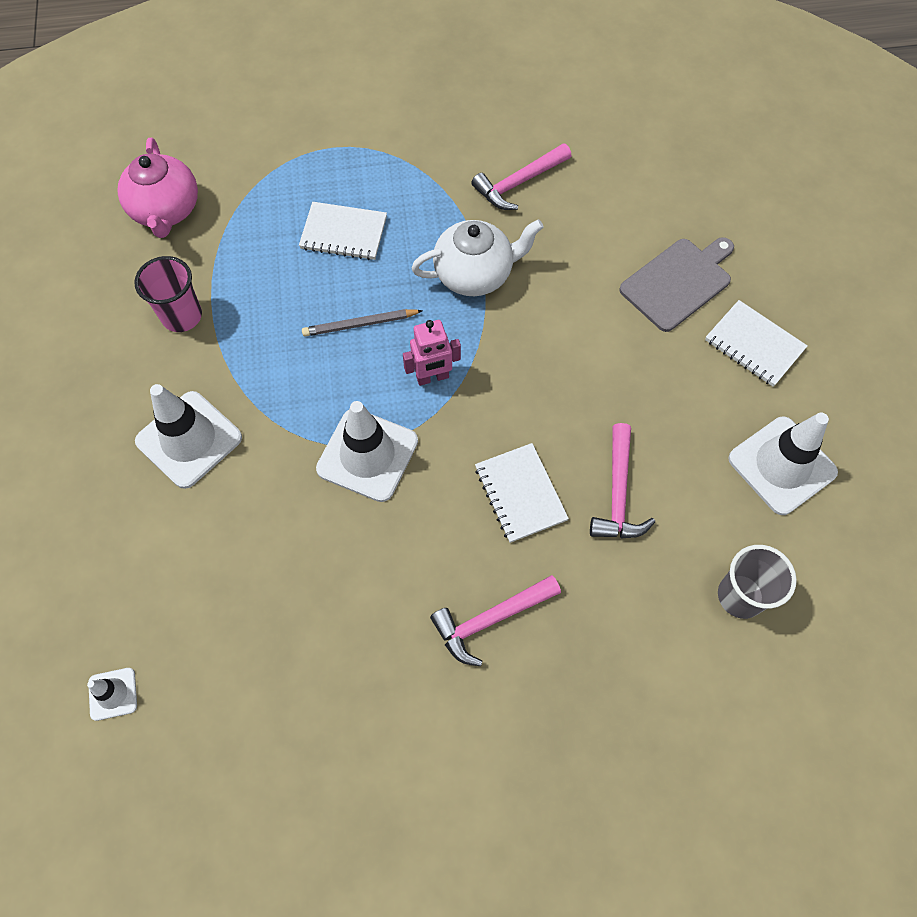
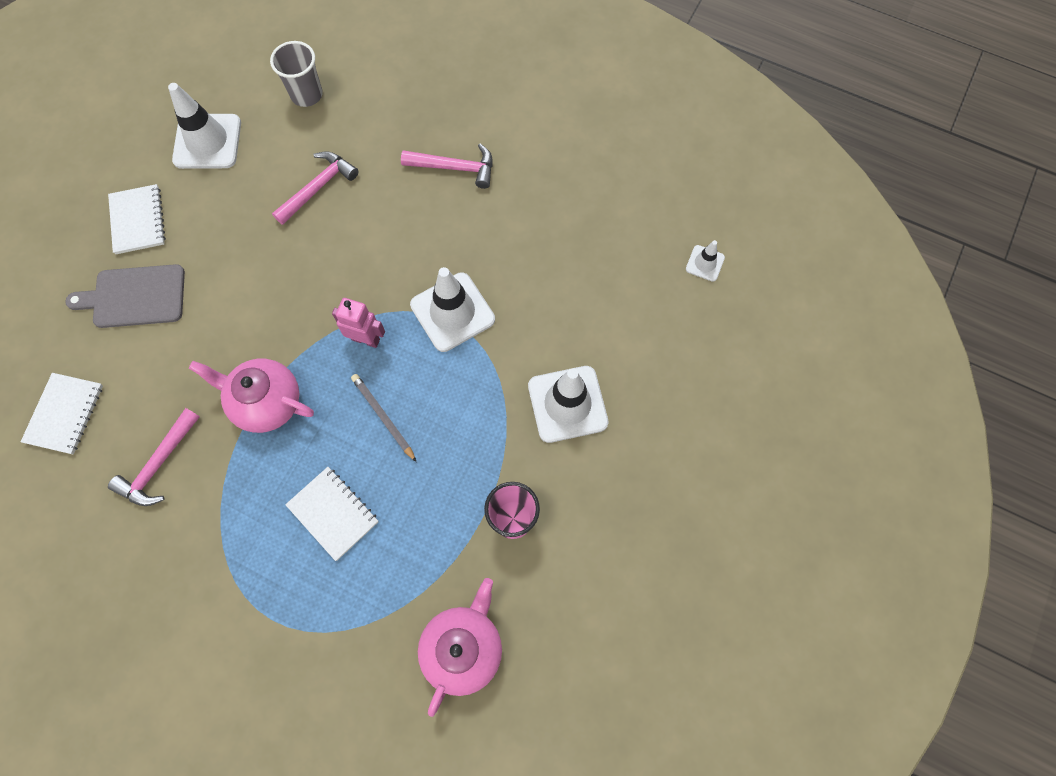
camera: 145 degrees left, 5 degrees up
grey pencil [302,309,423,337] -> grey pencil turned 150 degrees counterclockwise [351,374,416,462]
white teapot [412,219,544,296] -> pink teapot [189,359,314,433]
pink hammer [471,143,571,210] -> pink hammer turned 120 degrees clockwise [108,408,200,506]
white notebook [475,443,569,543] -> white notebook moved to [21,373,103,454]

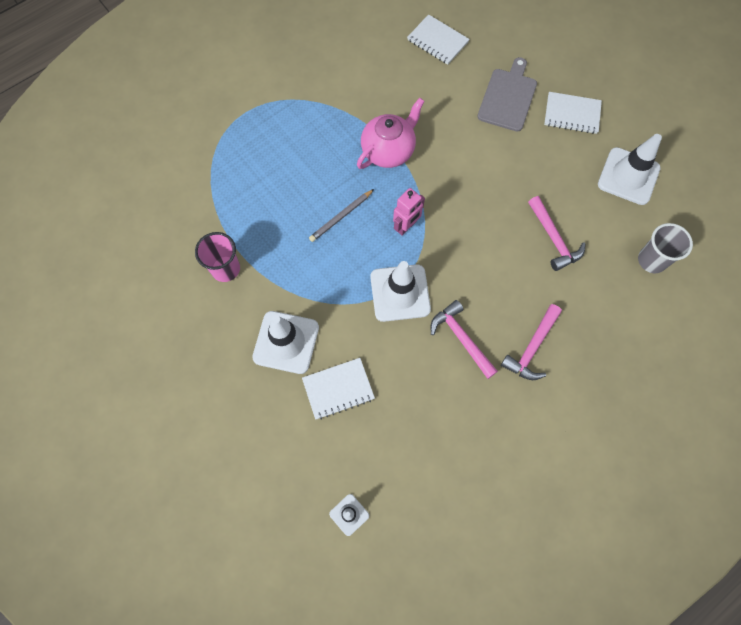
camera: 115 degrees right, 0 degrees up
pink hammer [108,408,200,506] -> pink hammer moved to [431,300,498,379]
white notebook [285,467,378,561] -> white notebook moved to [302,358,375,420]
grey pencil [351,374,416,462] -> grey pencil turned 150 degrees clockwise [309,189,374,242]
pink teapot [418,578,502,717] -> none

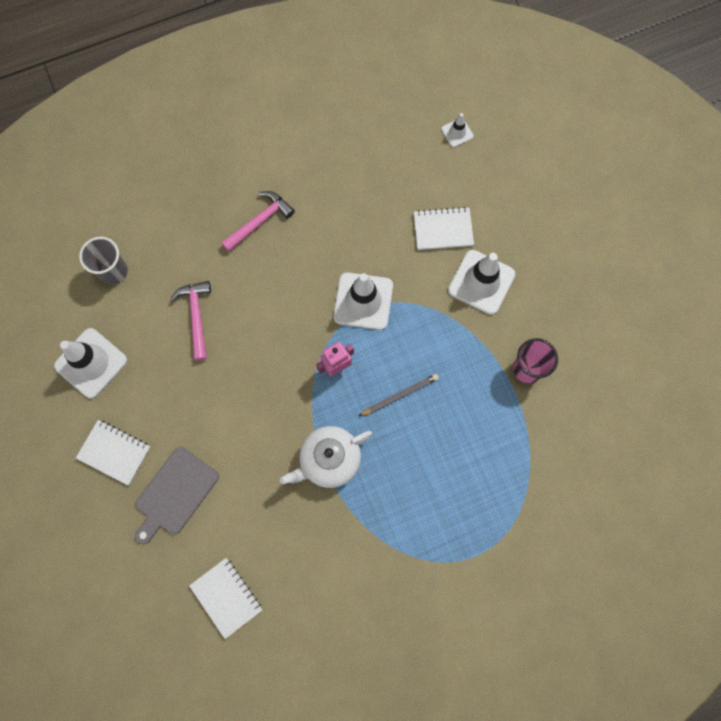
camera: 165 degrees left, 5 degrees up
pink teapot [357,98,425,169] -> white teapot [280,426,372,488]
pink hammer [431,300,498,379] -> none

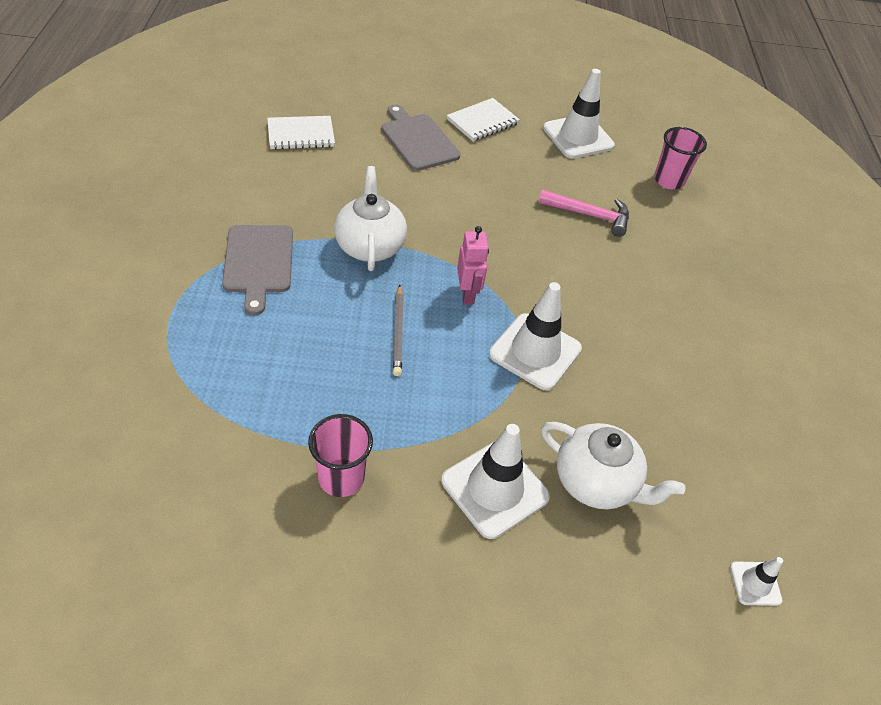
camera: 110 degrees right, 25 degrees down
grey cup [79,237,128,285] -> pink cup [654,127,707,189]
pink hammer [221,191,295,252] -> none
white notebook [414,207,474,250] -> white teapot [541,422,685,509]
none -> grey cutting board [222,225,293,315]

